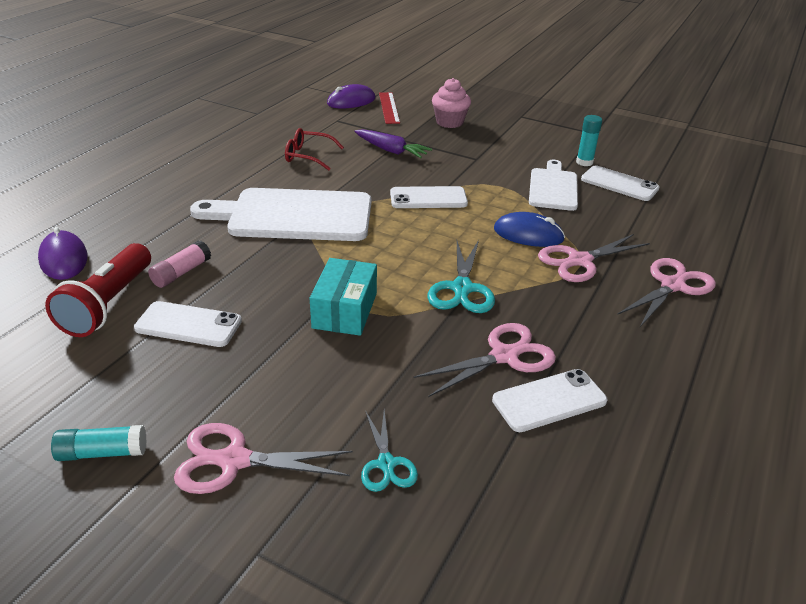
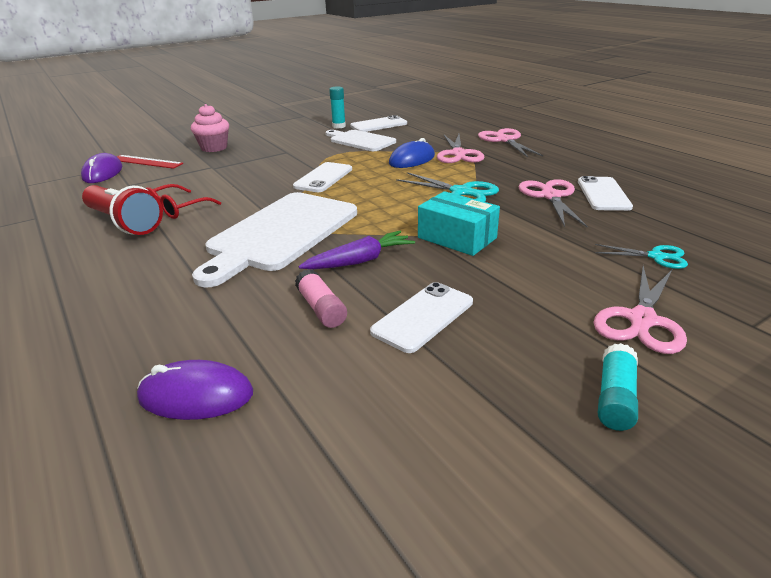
camera: 60 degrees left, 5 degrees down
red flashlight [45,243,151,337] -> red flashlight moved to [82,185,163,235]
purple carrot [354,129,432,158] -> purple carrot moved to [298,231,415,270]

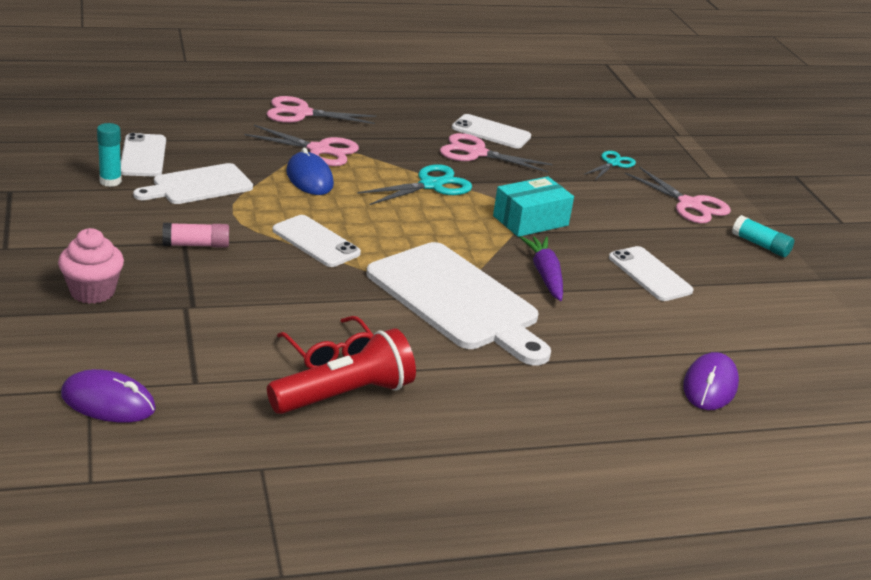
camera: 75 degrees left, 0 degrees up
red ruler [117,155,183,169] -> none
pink glue stick [295,269,347,328] -> pink glue stick moved to [162,223,229,248]

